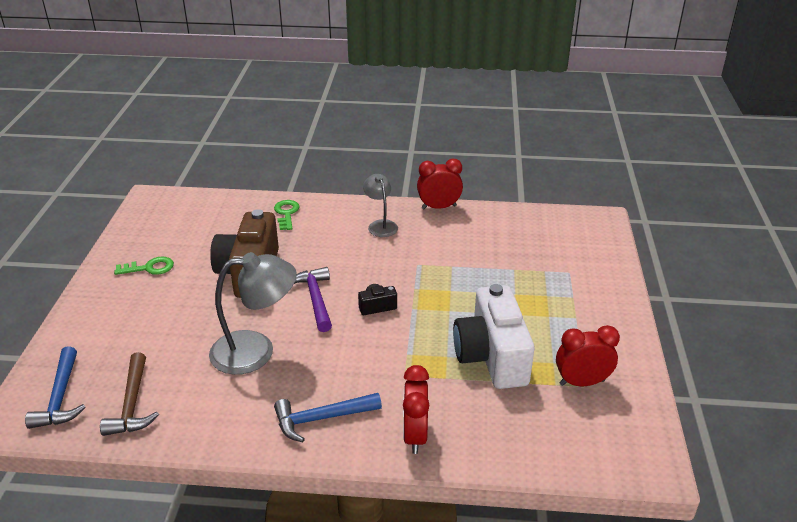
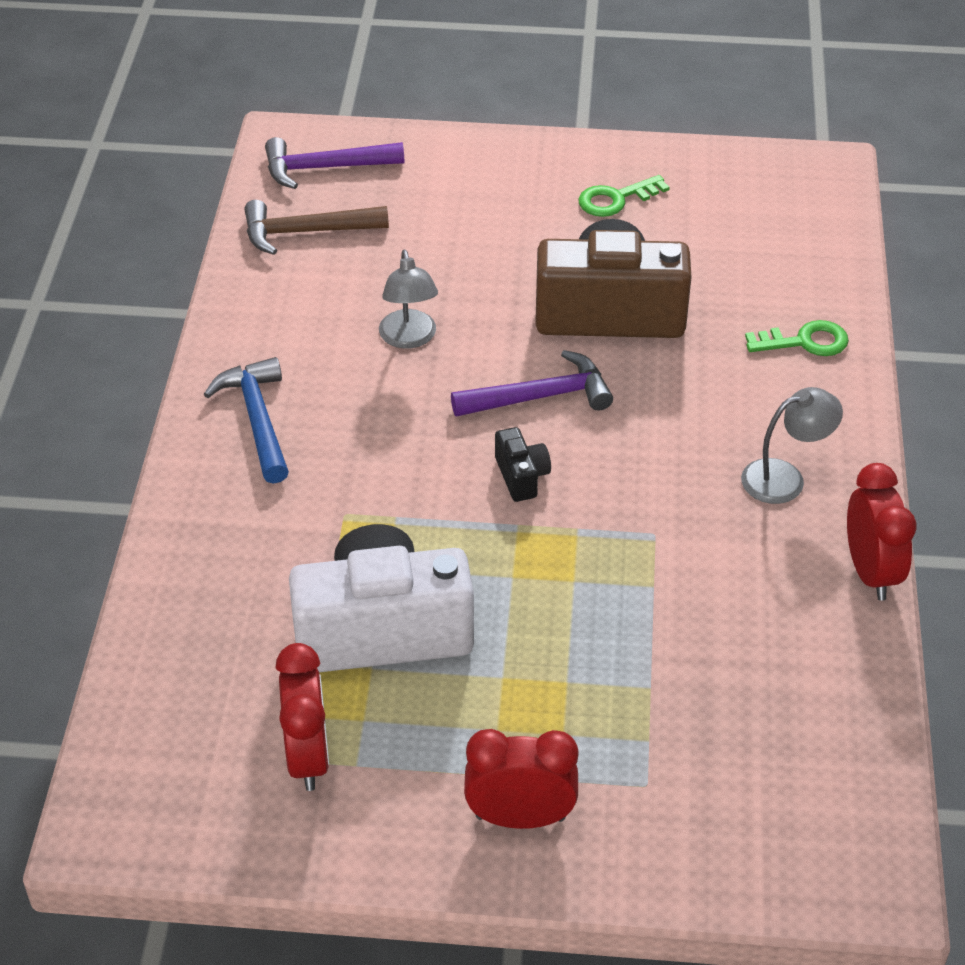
camera: 90 degrees right, 10 degrees up
blue hammer [25,346,86,429] -> purple hammer [265,137,404,189]
green key [114,257,174,275] -> green key turned 75 degrees clockwise [578,175,670,217]
grey lamp [209,252,297,375] -> grey lamp [379,250,438,349], size x0.58
red clock [403,365,429,454] -> red clock moved to [464,729,578,829]

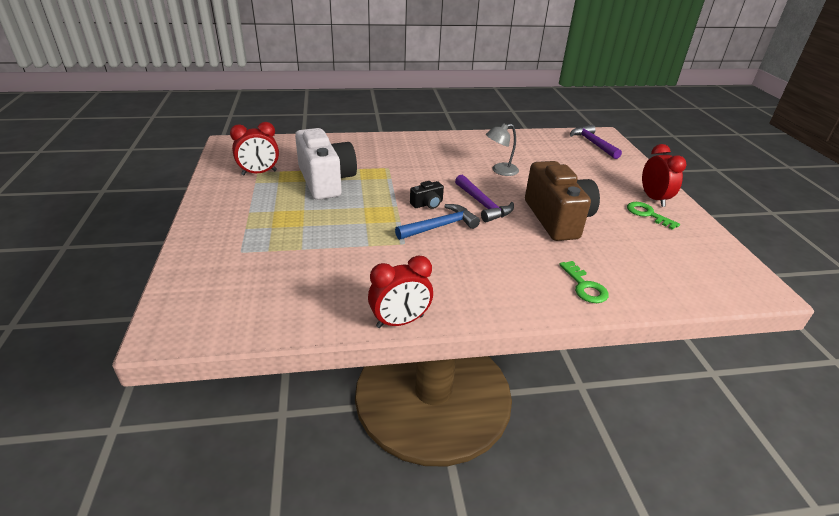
camera: 75 degrees right, 10 degrees down
blue hammer [204,357,289,484] -> blue hammer moved to [395,204,480,240]
brown hammer [244,200,389,255] -> none
red clock [464,729,578,829] -> red clock moved to [642,144,686,207]
grey lamp [741,387,843,504] -> none

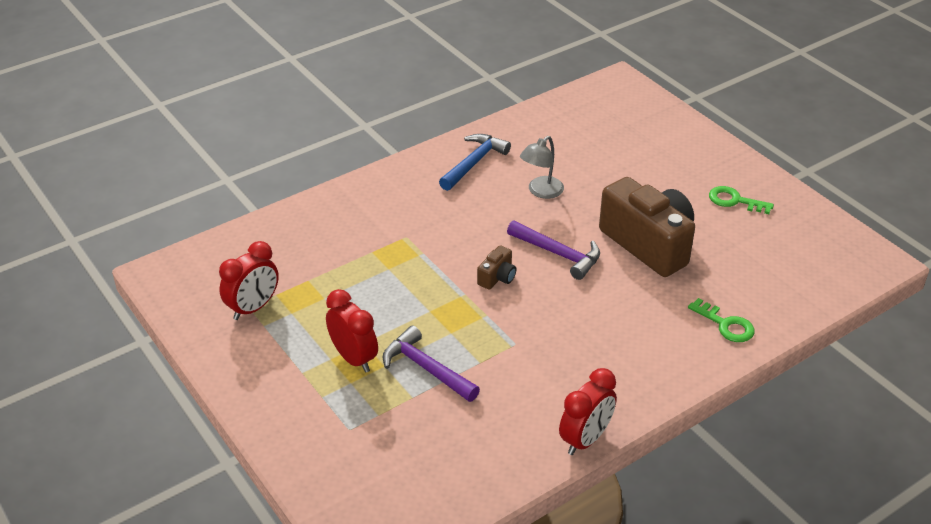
camera: 25 degrees left, 5 degrees up
white camera [295,128,357,200] -> none
blue hammer [395,204,480,240] -> blue hammer moved to [439,134,511,191]
black camera [410,181,444,209] -> brown camera [477,245,516,290]
purple hammer [570,125,622,159] -> purple hammer moved to [383,325,480,402]
red clock [642,144,686,207] -> red clock moved to [326,289,378,373]

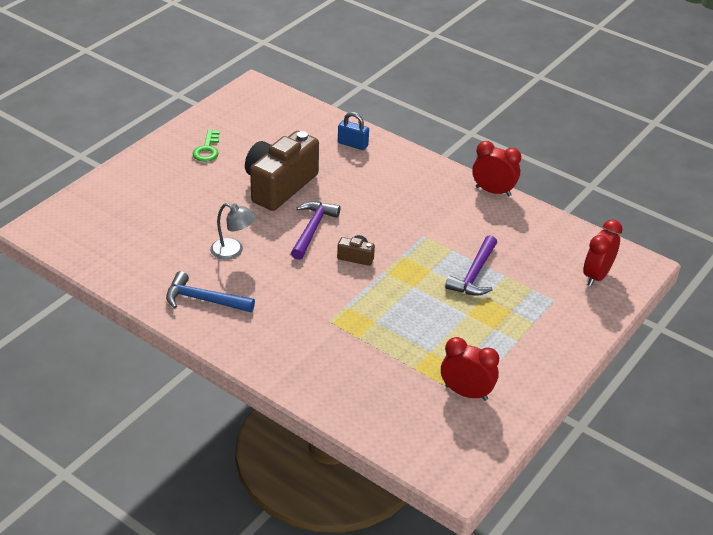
camera: 110 degrees left, 0 degrees up
red clock [326,289,378,373] -> red clock moved to [583,220,623,286]
green key [688,298,755,342] -> blue padlock [338,112,369,150]

